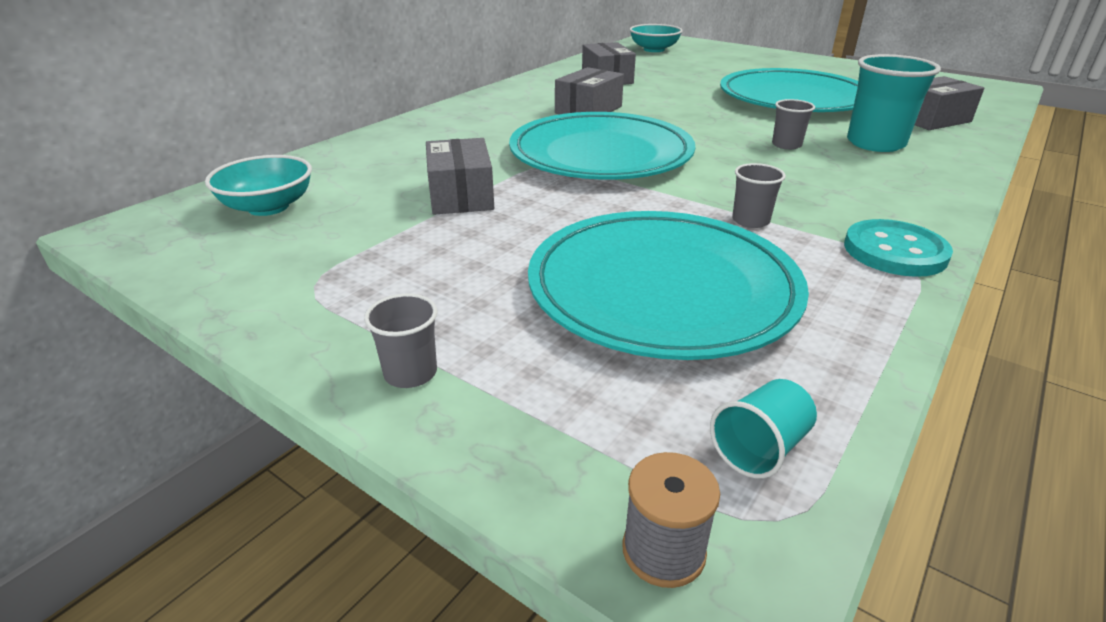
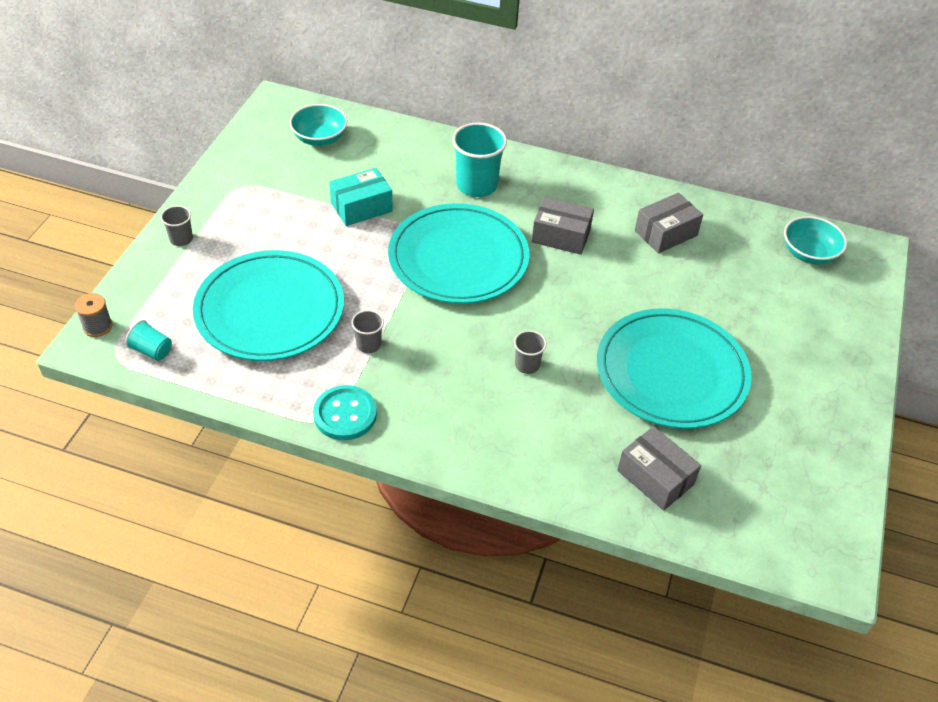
camera: 70 degrees right, 15 degrees up
grey box [426,138,494,215] -> turquoise box [329,168,393,226]
turquoise cup [847,54,941,152] -> turquoise cup moved to [452,122,507,197]

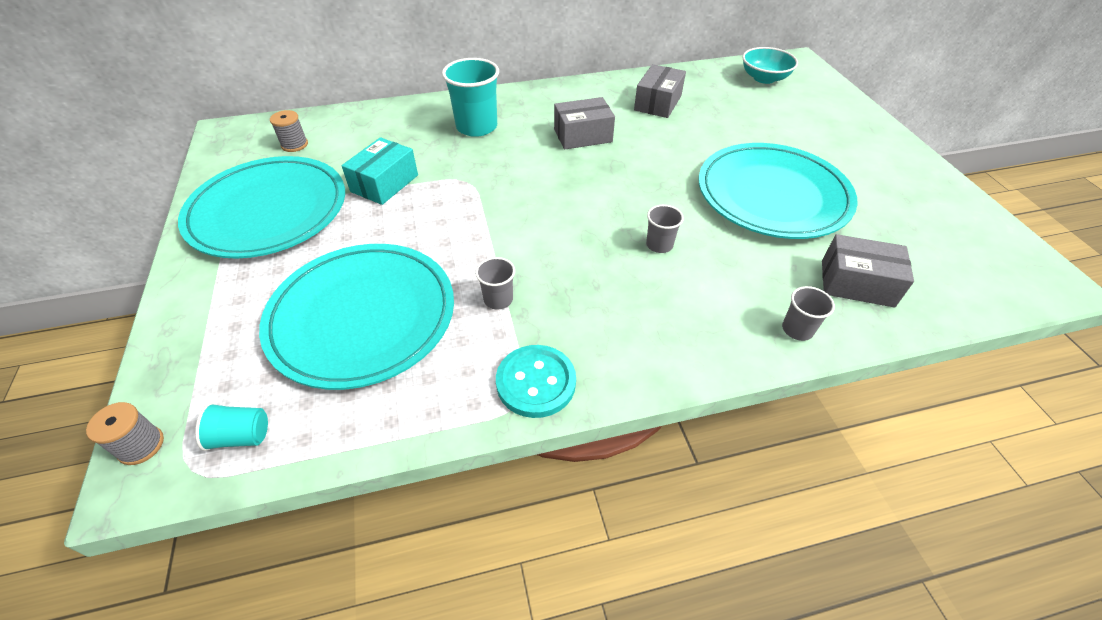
camera: 30 degrees left, 0 degrees up
grey cup [161,206,193,246] -> grey cup moved to [782,286,835,341]
turquoise bowl [289,104,347,146] -> grey spool [270,110,308,152]
turquoise plate [388,203,530,304] -> turquoise plate moved to [178,156,345,259]

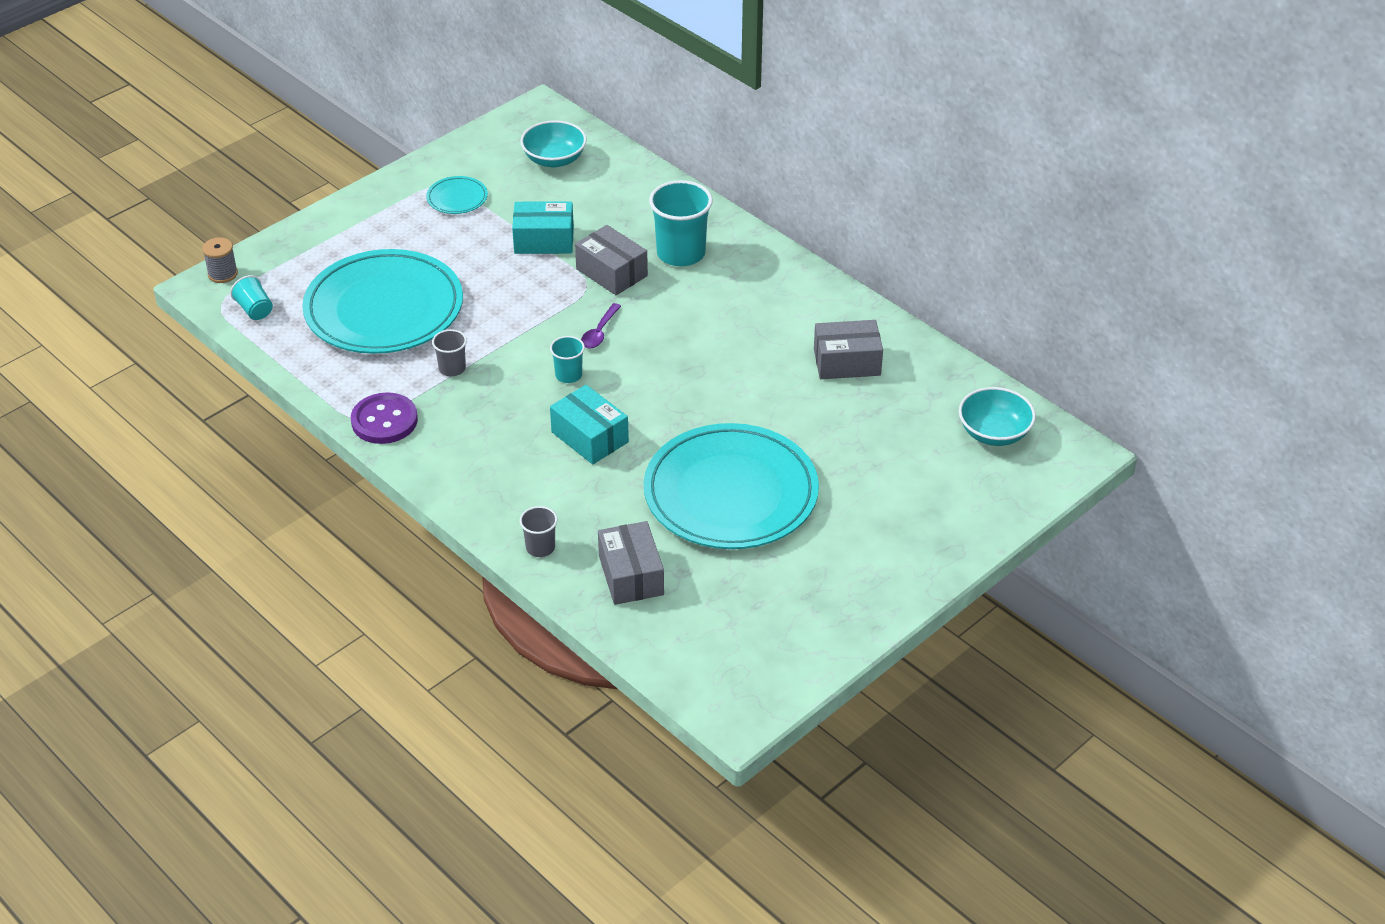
camera: 60 degrees right, 5 degrees down
turquoise plate [178,156,345,259] -> turquoise plate [426,176,488,214], size x0.41
grey spool [270,110,308,152] -> turquoise bowl [520,120,587,168]
turquoise button [496,345,576,418] -> purple button [351,392,418,444]
grey box [554,97,615,149] -> grey box moved to [575,225,648,295]
grey cup [646,205,684,253] -> turquoise box [550,385,629,464]
none -> turquoise cup [550,336,585,383]
none -> purple spoon [581,303,621,349]

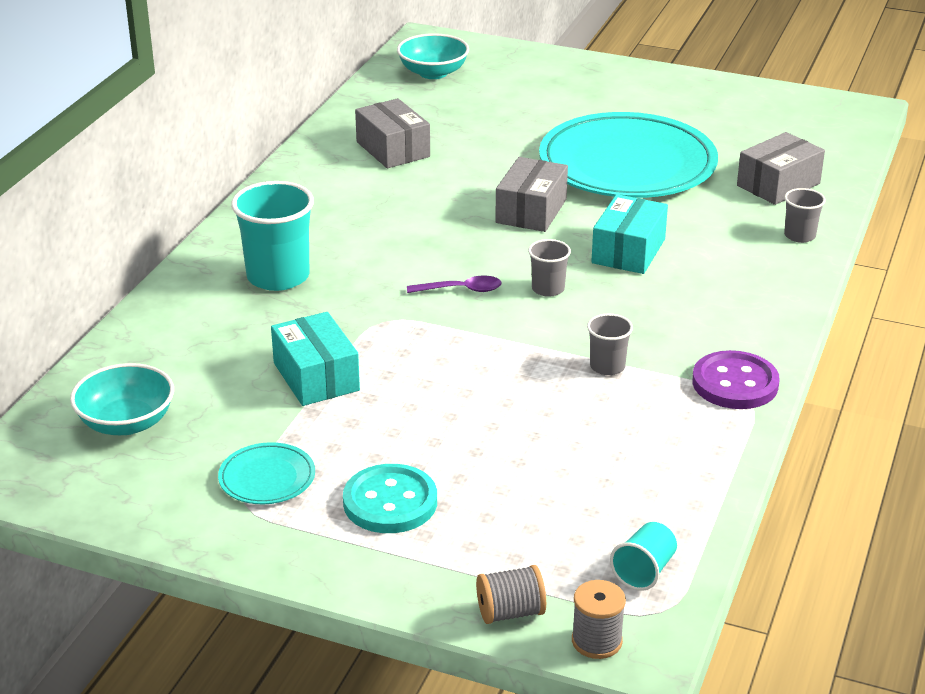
camera: 115 degrees left, 10 degrees down
turquoise plate [302,249,463,354] -> none
turquoise cup [550,336,585,383] -> grey cup [528,239,571,297]
grey box [575,225,648,295] -> grey box moved to [495,157,568,232]
none -> turquoise button [343,464,437,533]
none -> grey spool [476,565,546,624]

